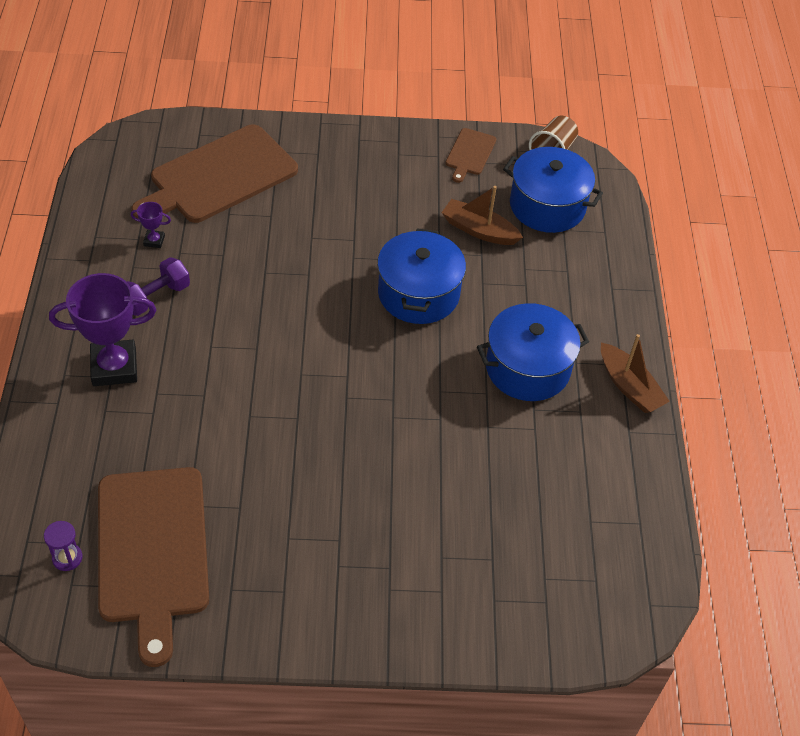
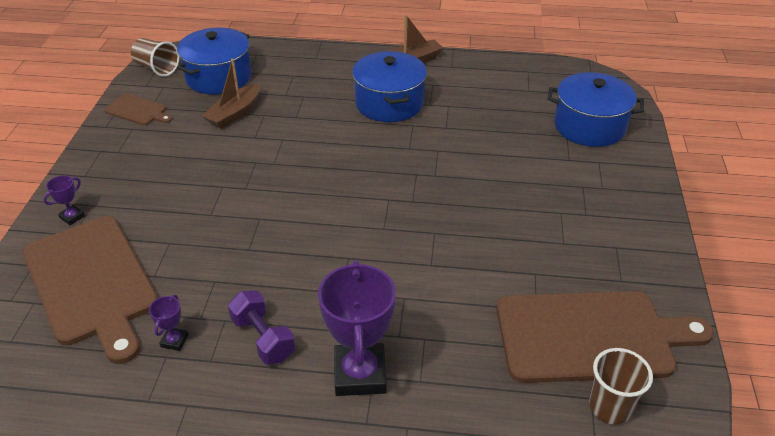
camera: 80 degrees left, 10 degrees down
purple hourglass [44,521,82,571] -> brown cup [589,348,653,425]
blue pot [377,228,466,324] -> blue pot moved to [548,72,644,147]
none -> purple trophy [43,176,85,225]

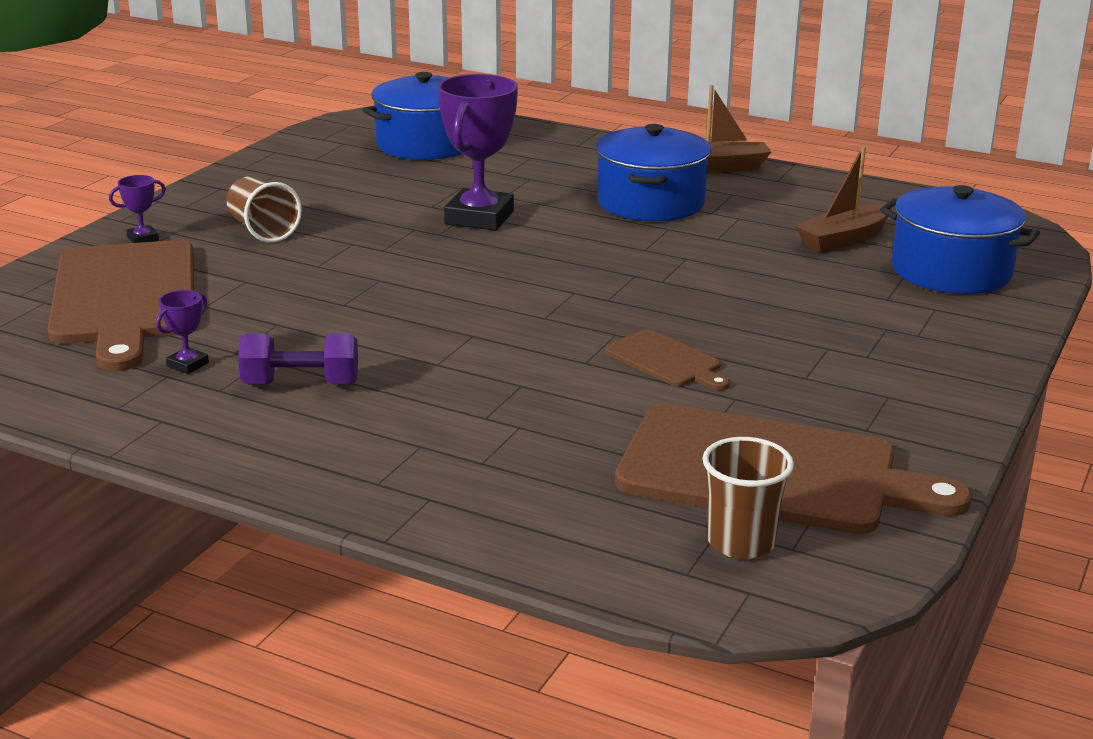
camera: 20 degrees right, 15 degrees down
brown cutting board [104,93,172,125] -> brown cutting board moved to [605,329,730,390]
brown cup [131,38,180,77] -> brown cup moved to [226,176,302,242]
brown boat [202,59,261,129] -> brown boat moved to [795,146,893,253]
purple dumbbell [228,290,295,365] -> purple dumbbell turned 75 degrees counterclockwise [238,333,358,385]
purple trophy [318,260,396,396] -> purple trophy moved to [438,74,518,231]

